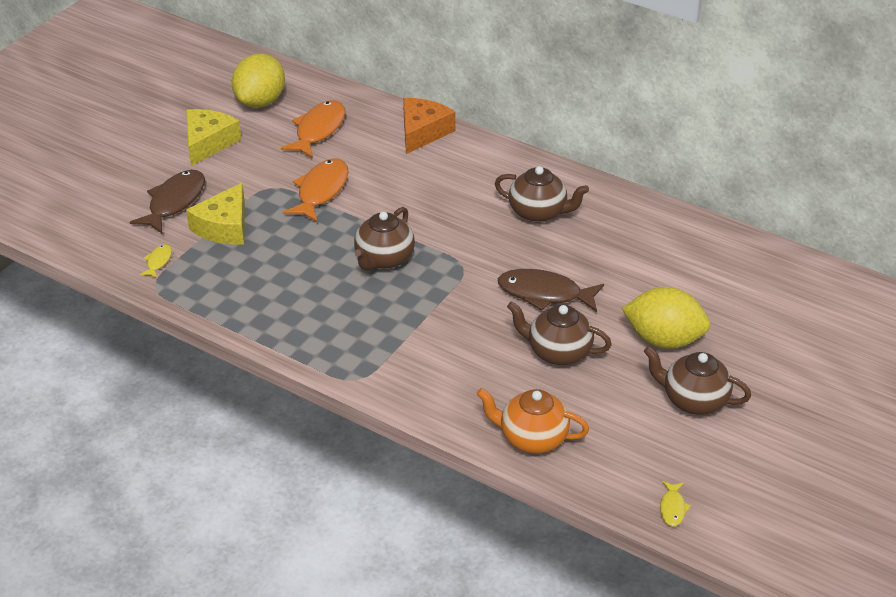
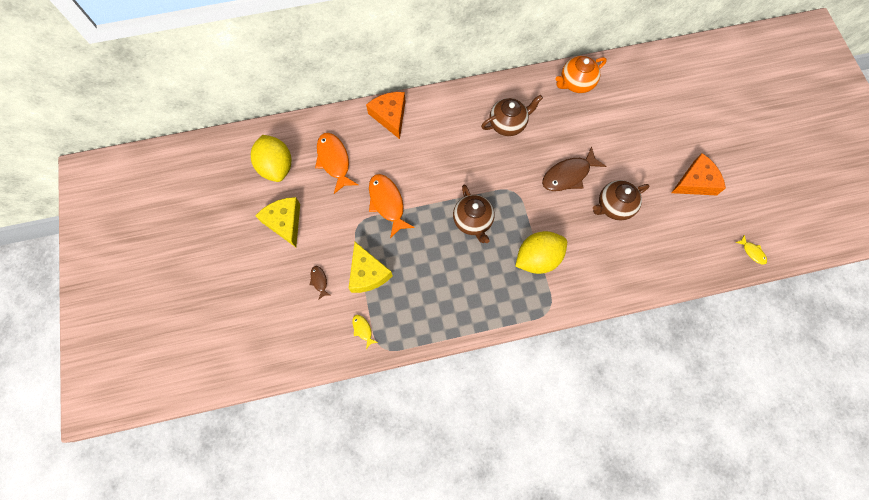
camera: 45 degrees left, 30 degrees up
brown fish [130,170,205,234] -> brown fish [309,266,331,300], size x0.48
orange teapot [477,388,589,454] -> orange teapot moved to [555,56,607,93]
yellow lemon [622,287,711,349] -> yellow lemon moved to [515,231,567,274]
brown teapot [644,346,751,415] -> orange cheese [671,153,726,195]

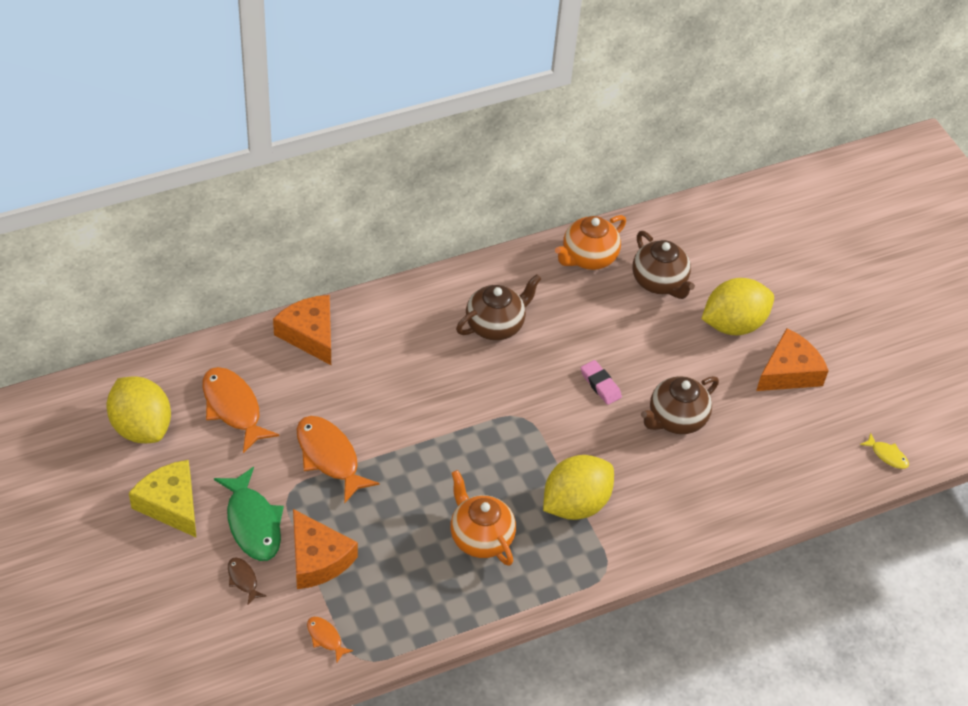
camera: 15 degrees left, 20 degrees down
yellow cheese [348,242,393,293] -> orange cheese [293,509,358,589]
yellow fish [352,315,378,349] -> orange fish [307,617,353,662]
brown teapot [453,184,495,243] -> brown teapot moved to [633,231,695,299]
brown fish [542,147,606,191] -> pink eraser [581,360,622,405]
none -> green fish [214,467,284,561]
none -> orange teapot [450,470,516,566]
none -> yellow lemon [701,278,774,335]

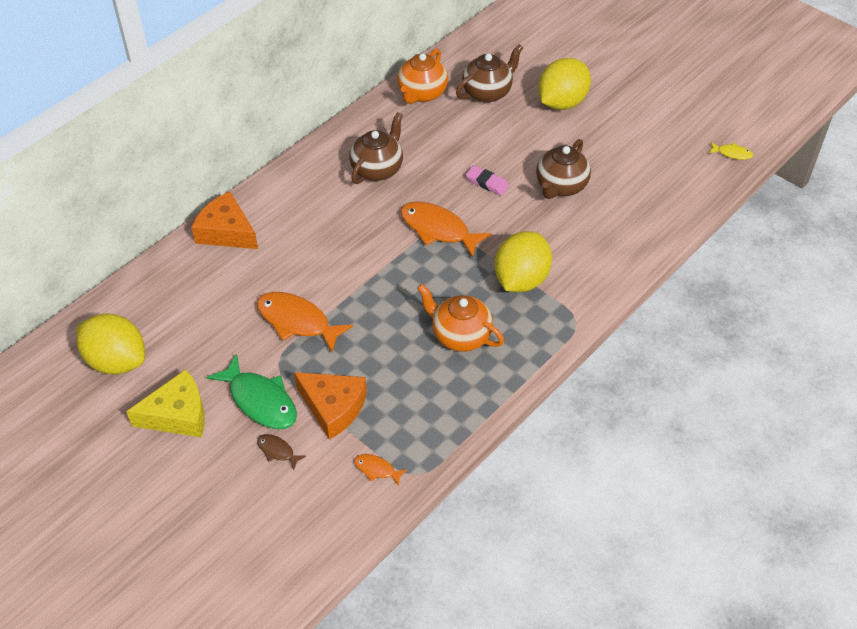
camera: 20 degrees left, 0 degrees up
yellow cheese [129,460,196,537] -> yellow cheese turned 135 degrees clockwise [126,369,205,438]
orange fish [203,367,279,453] -> orange fish moved to [400,201,492,258]
brown teapot [633,231,695,299] -> brown teapot turned 75 degrees counterclockwise [456,44,523,103]
orange cheese [756,328,829,391] -> none

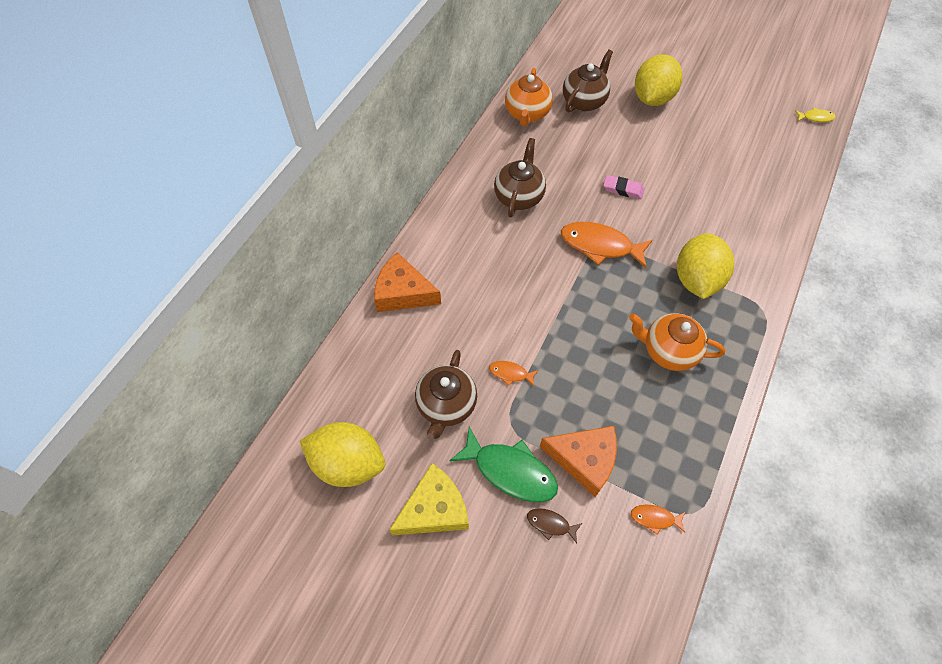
camera: 15 degrees left, 10 degrees up
orange fish [257,292,353,352] -> orange fish [489,361,538,387], size x0.48
brown teapot [536,139,591,199] -> brown teapot moved to [415,350,477,440]

